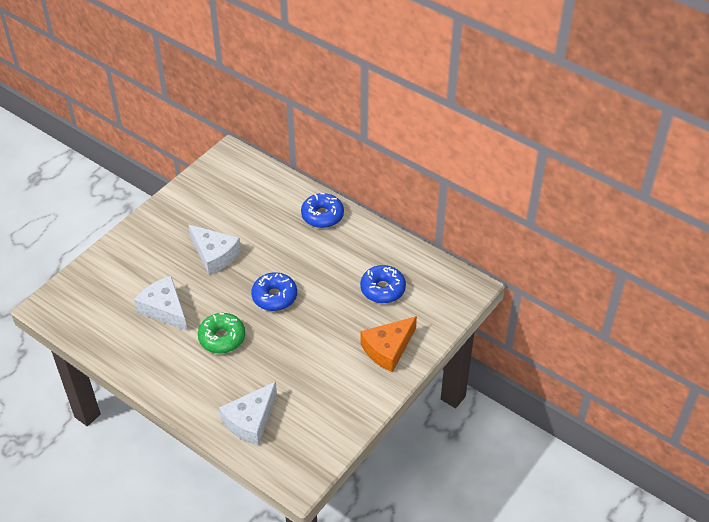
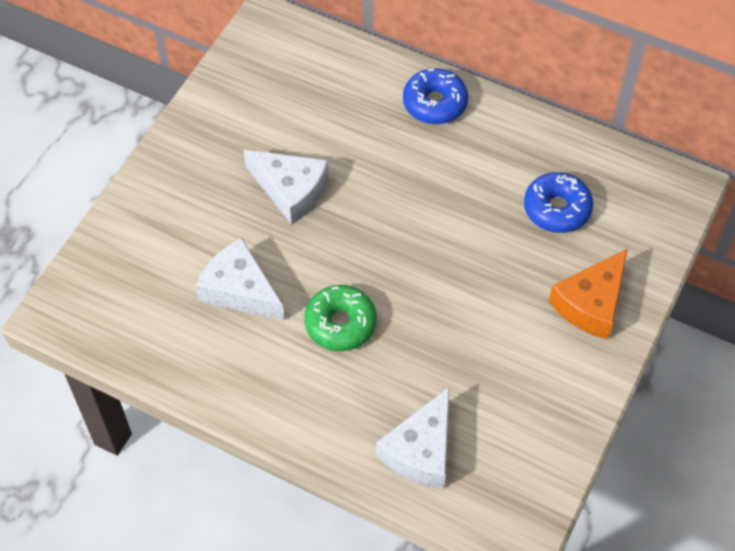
camera: 10 degrees left, 10 degrees up
blue donut [251,272,297,311] -> none

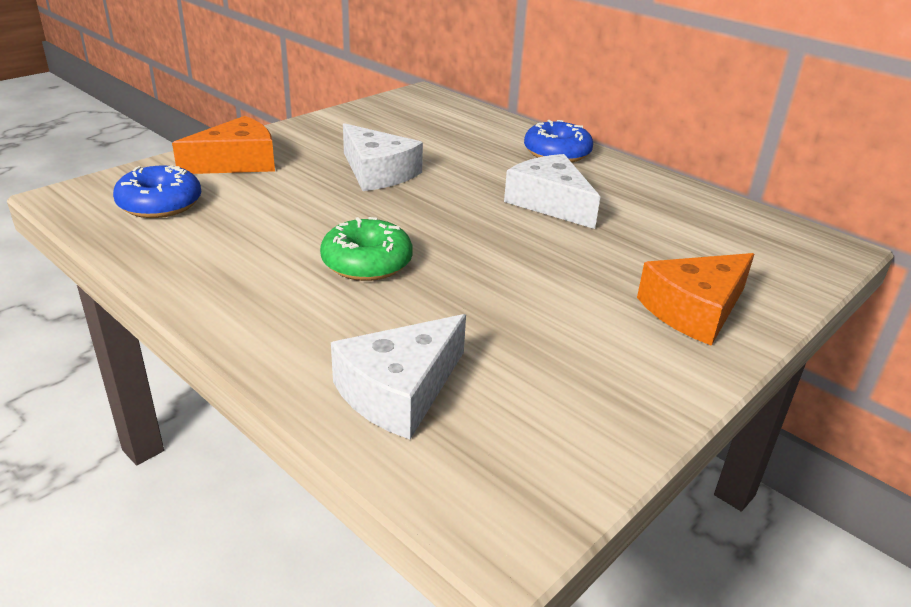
camera: 15 degrees right, 25 degrees down
white cheese [195,238,285,321] -> white cheese moved to [504,154,600,229]
blue donut [524,172,593,233] -> blue donut moved to [113,166,201,218]
none -> orange cheese [172,116,275,174]

